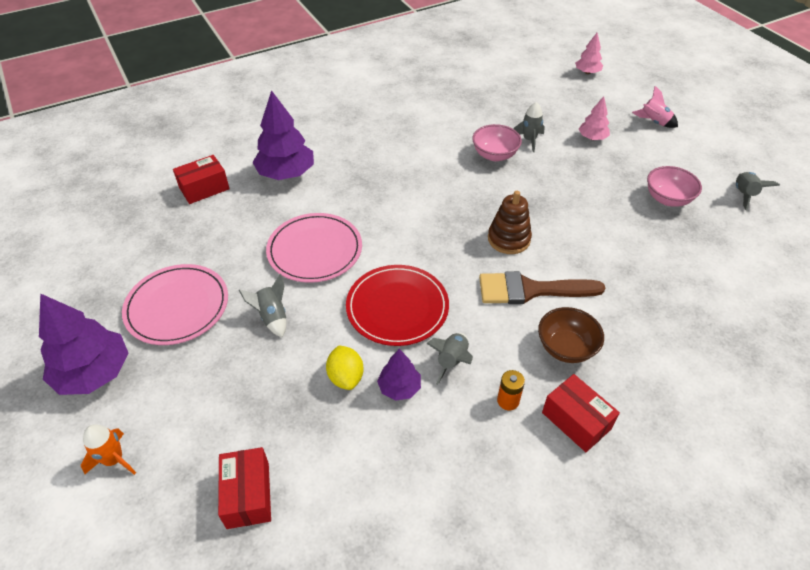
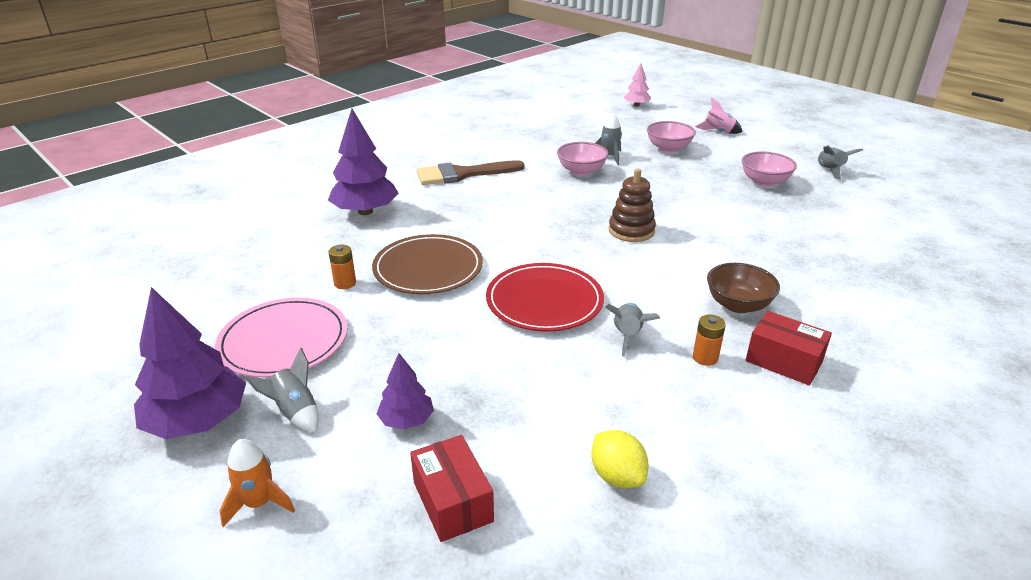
camera: 15 degrees left, 15 degrees down
red box [173,155,230,204] -> none
grey rocket [239,274,286,338] -> grey rocket moved to [245,348,319,432]
pink plate [266,213,362,283] -> brown plate [372,234,483,294]
yellow lemon [326,345,364,390] -> yellow lemon moved to [591,430,648,488]
purple tree [377,349,421,401] -> purple tree moved to [377,353,434,430]
brown brush [479,271,605,304] -> brown brush moved to [416,160,524,185]
pink tree [579,96,610,140] -> pink bowl [647,121,696,153]
none -> orange battery [328,245,356,289]

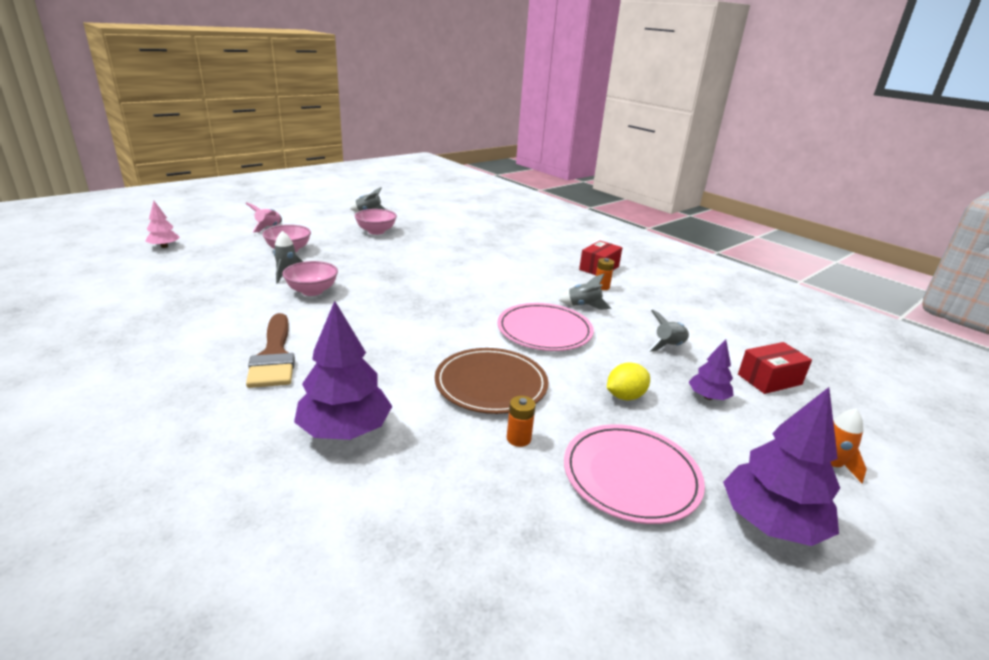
camera: 90 degrees left, 5 degrees down
grey rocket [245,348,319,432] -> grey rocket moved to [648,310,689,351]
red plate [486,263,604,332] -> pink plate [497,303,594,351]
yellow lemon [591,430,648,488] -> yellow lemon moved to [607,362,650,400]
brown stacking toy [609,169,656,242] -> none
brown bowl [707,263,780,313] -> none

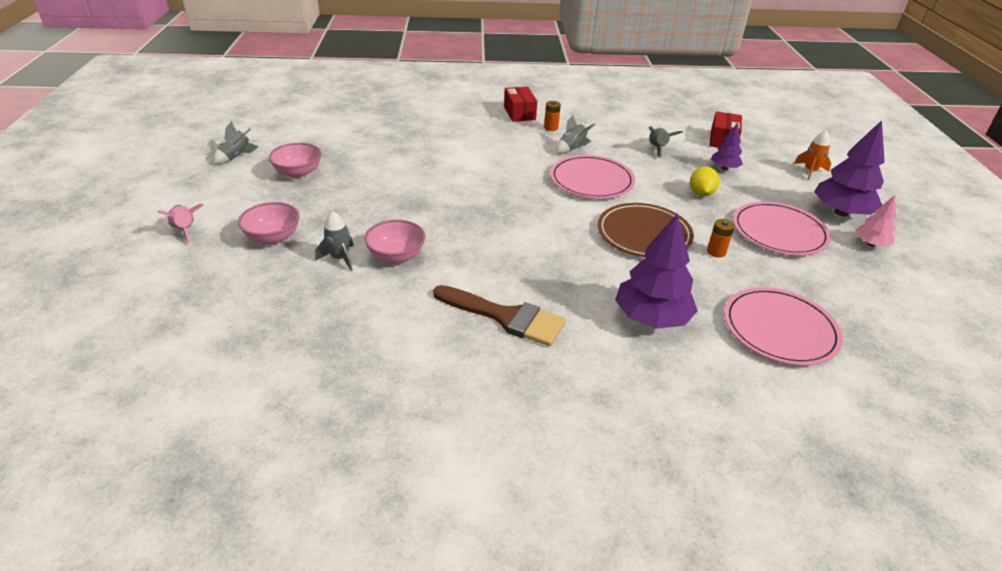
camera: 50 degrees left, 10 degrees up
pink tree [145,201,180,248] -> pink tree moved to [855,195,896,246]
none -> pink plate [724,287,843,366]

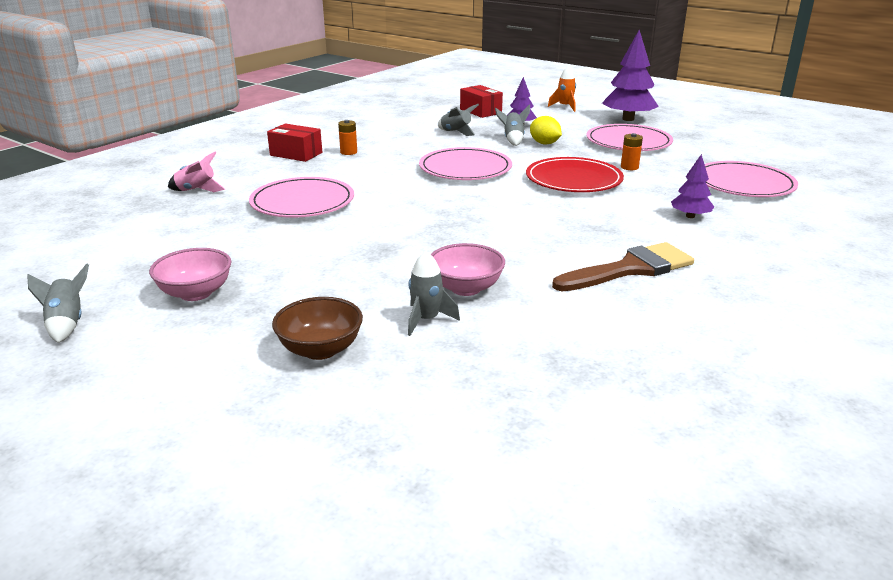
camera: 50 degrees left, 10 degrees down
pink rocket [157,204,204,244] -> pink rocket moved to [168,151,225,192]
pink bowl [238,202,300,245] -> brown bowl [272,297,363,360]
grey rocket [556,115,596,154] -> grey rocket moved to [495,105,530,146]
brown plate [597,203,694,257] -> red plate [526,157,624,192]
purple tree [615,213,698,328] -> purple tree [671,154,714,218], size x0.54
pink tree [855,195,896,246] -> none
none -> pink plate [249,177,354,218]

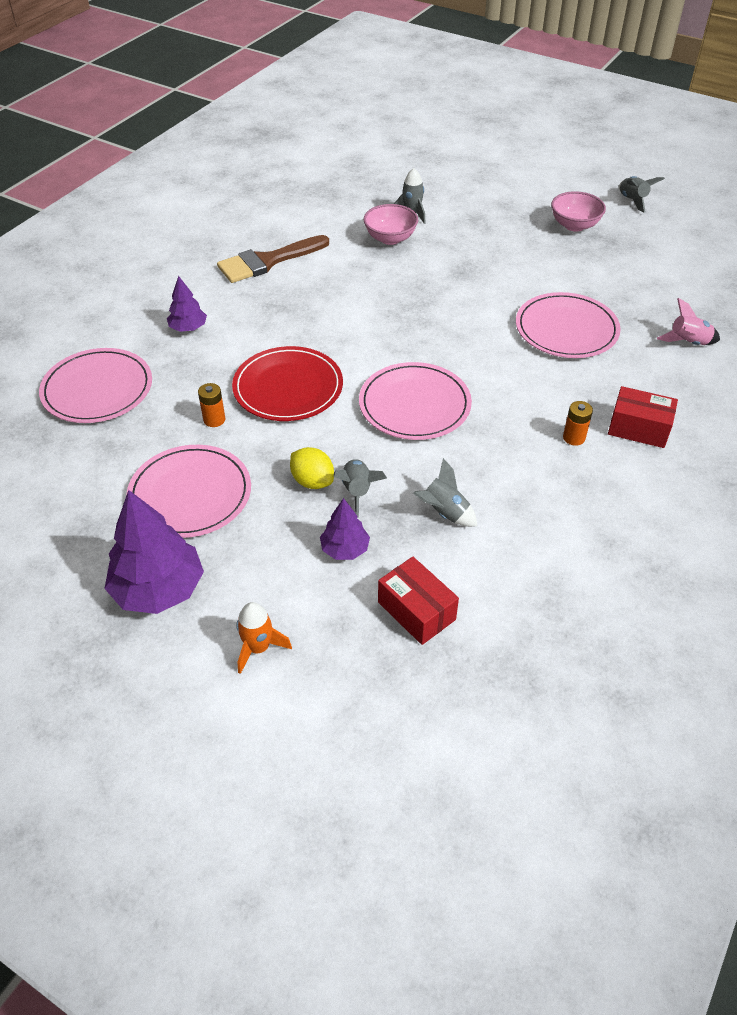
camera: 175 degrees right, 20 degrees up
brown bowl [272,297,363,360] -> none

